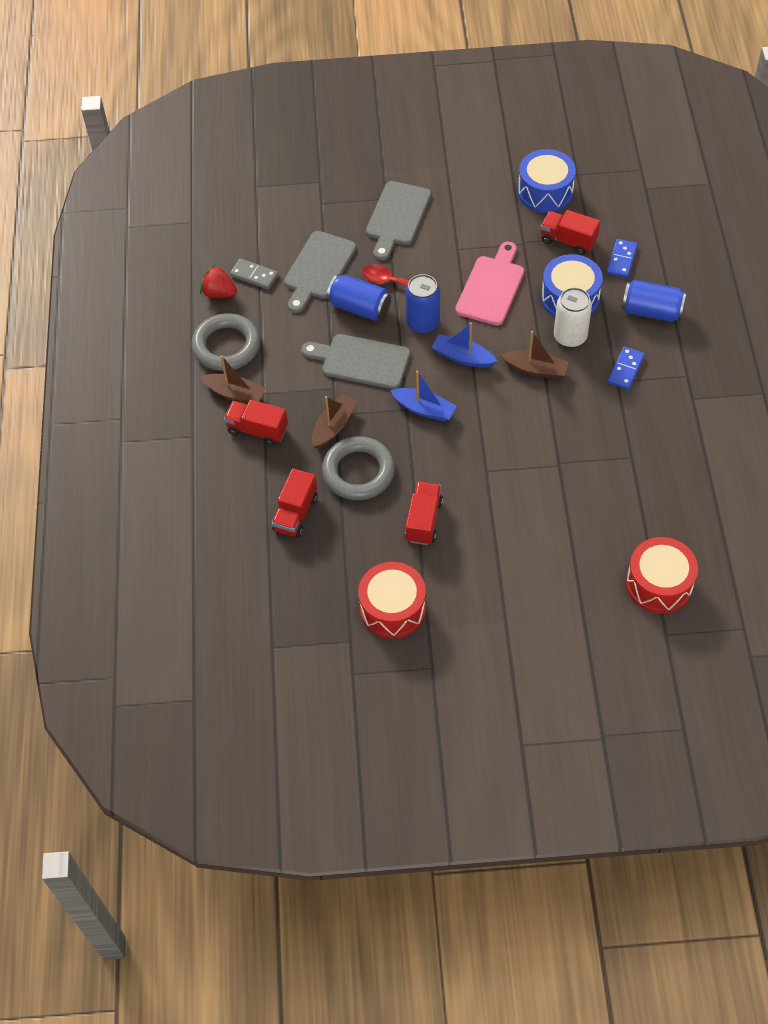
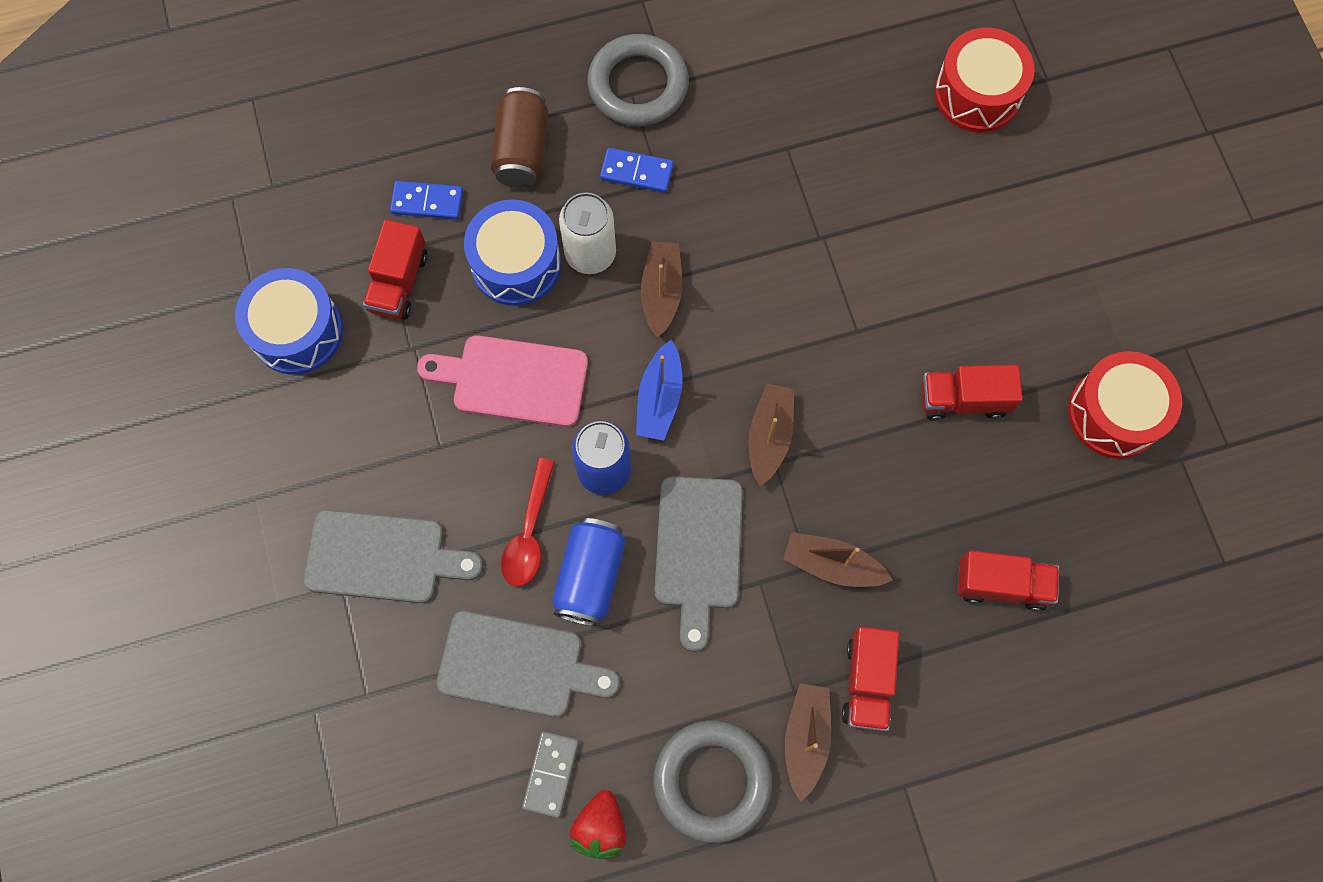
camera: 105 degrees left, 15 degrees up
grey ring [322,437,395,500] -> grey ring moved to [587,34,689,126]
blue boat [390,371,457,422] -> brown boat [748,383,794,486]
blue can [622,280,687,322] -> brown can [491,87,548,188]

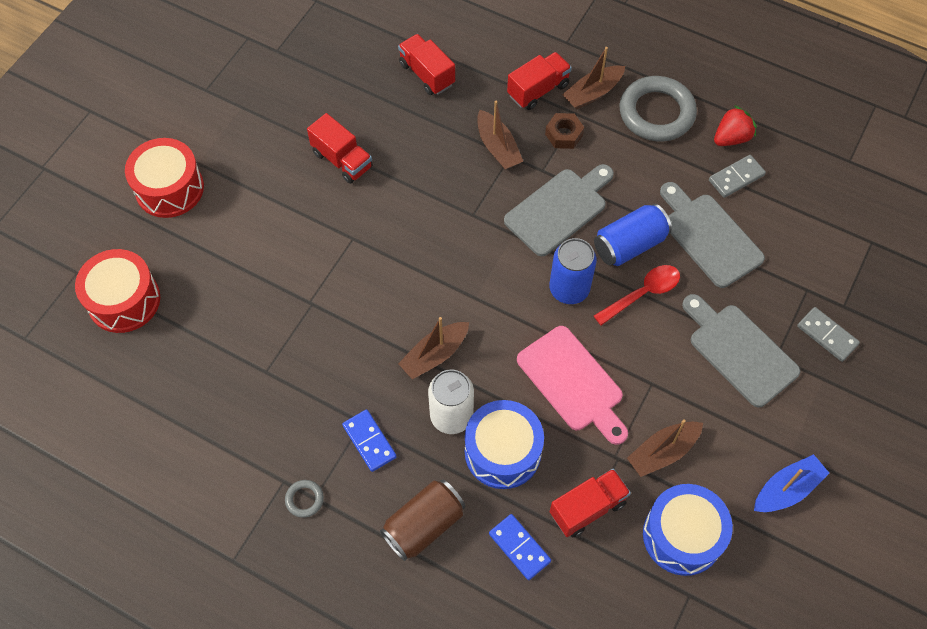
camera: 135 degrees left, 10 degrees down
grey ring [587,34,689,126] -> grey ring [285,480,324,518], size x0.42
blue boat [636,340,683,441] -> blue boat moved to [754,454,829,512]
brown boat [748,383,794,486] -> brown boat moved to [627,419,703,477]
red drum [1068,351,1182,458] -> red drum moved to [125,138,204,218]
none -> brown nut [545,113,584,149]
none -> grey domino [797,307,860,362]

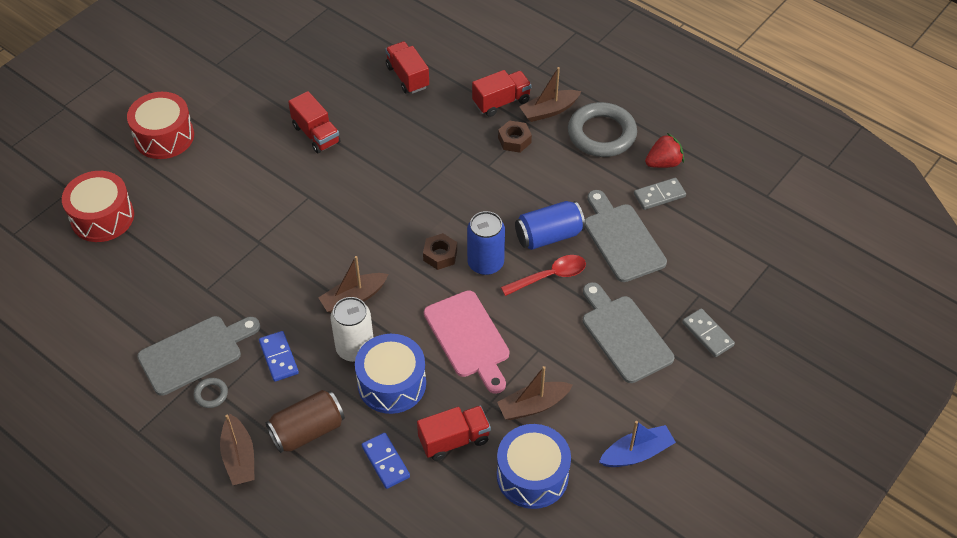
camera: 10 degrees right, 10 degrees down
brown boat [477,100,523,170] -> brown boat moved to [220,414,255,485]
grey cutting board [504,164,614,256] -> grey cutting board moved to [137,316,260,396]
none -> brown nut [423,233,457,270]

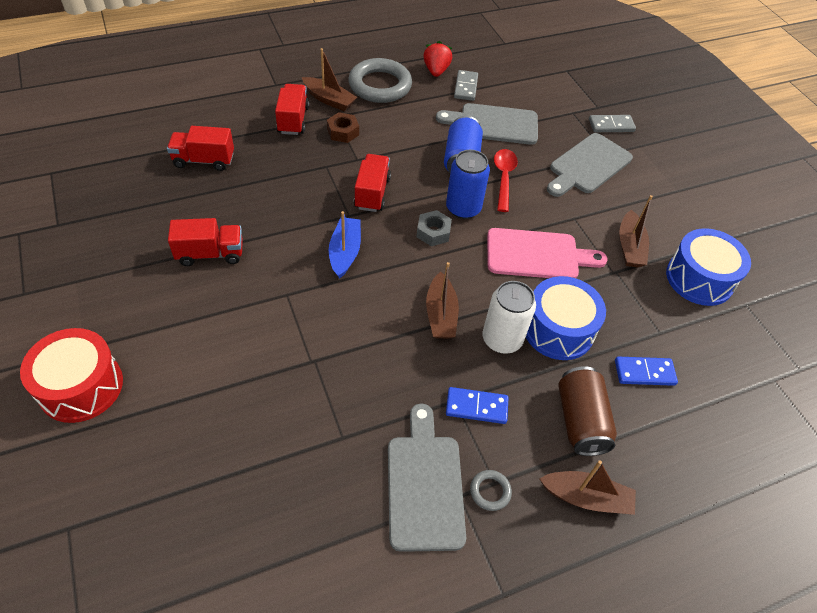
camera: 65 degrees left, 0 degrees up
red drum [62,171,134,242] -> none
red truck [417,406,491,461] -> red truck moved to [354,154,391,212]
brown nut [423,233,457,270] -> grey nut [416,210,452,246]
brown boat [519,67,581,122] -> brown boat turned 60 degrees counterclockwise [302,48,357,111]
grey cutting board [583,282,674,383] -> grey cutting board turned 45 degrees counterclockwise [547,133,633,197]
blue boat [599,421,676,467] -> blue boat moved to [329,211,361,279]

